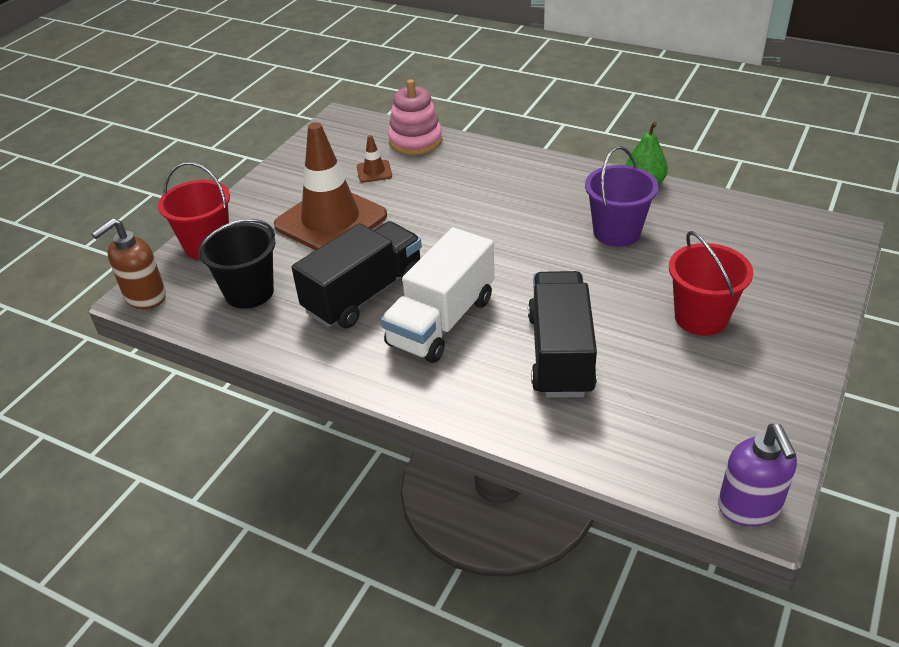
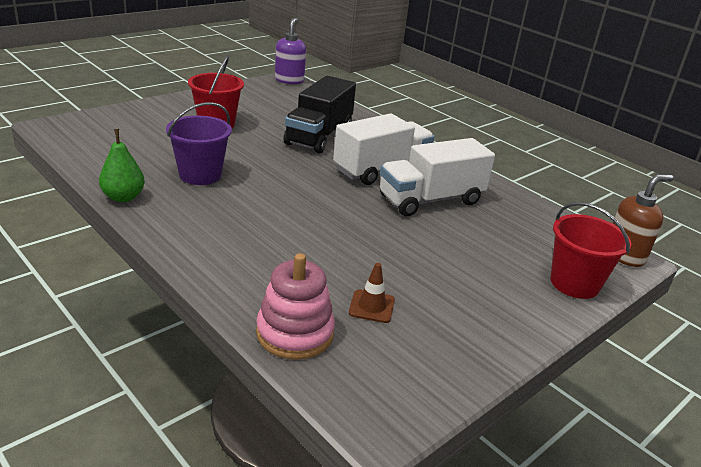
camera: 165 degrees left, 10 degrees down
black bucket [198,219,275,309] -> none
brown traffic cone [274,122,387,250] -> none
black truck [292,221,422,328] -> white truck [380,138,495,216]

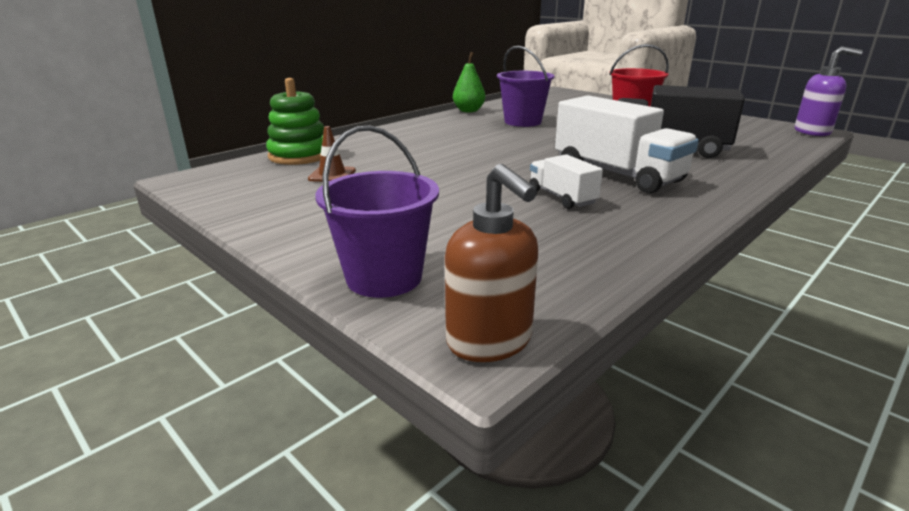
camera: 90 degrees right, 5 degrees down
pink stacking toy [256,253,335,360] -> green stacking toy [266,78,324,165]
white truck [380,138,495,216] -> white truck [529,154,603,209], size x0.53
red bucket [551,202,631,299] -> purple bucket [315,125,439,298]

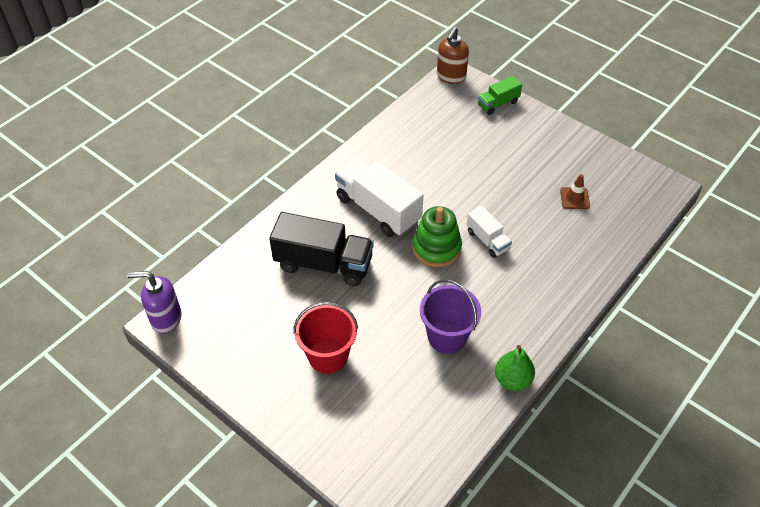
camera: 175 degrees right, 25 degrees up
green stacking toy [266,78,324,165] -> green stacking toy moved to [412,206,462,267]
purple bucket [315,125,439,298] -> green truck [478,76,522,115]
brown soap dispenser [445,164,538,362] -> brown soap dispenser turned 120 degrees counterclockwise [437,27,469,84]
white truck [529,154,603,209] -> white truck moved to [466,206,512,258]

